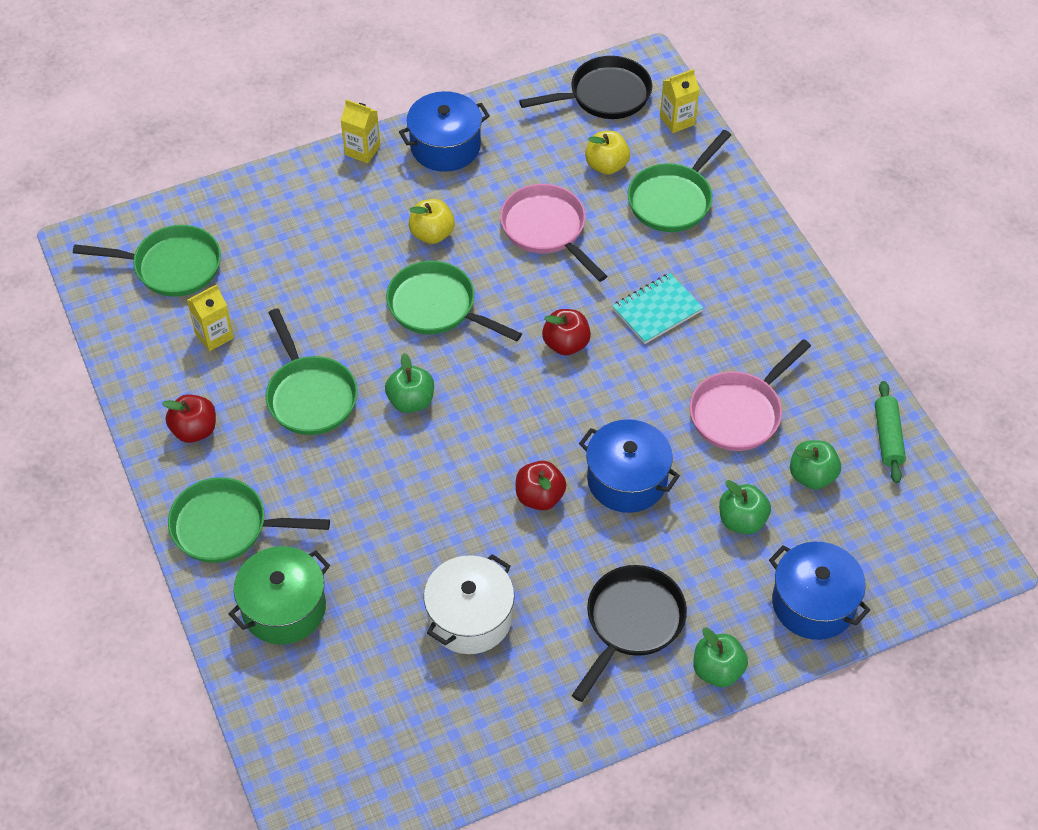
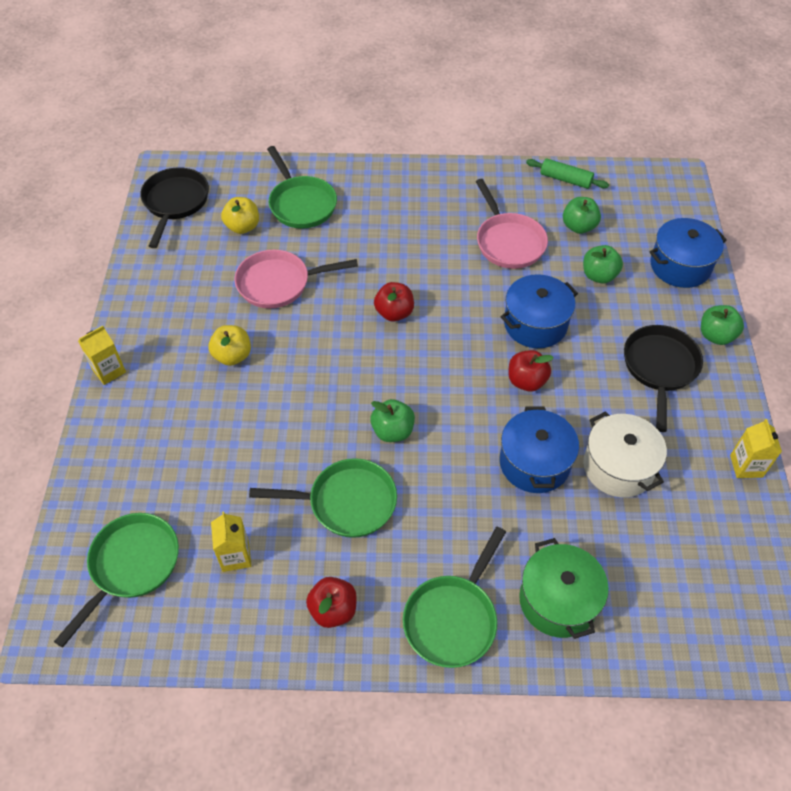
camera: 65 degrees left, 0 degrees up
green pan [386,261,522,342] -> none
blue pot [399,91,490,172] -> blue pot moved to [499,406,579,493]
black pan [572,565,687,702] -> black pan turned 45 degrees clockwise [624,325,703,432]
turquoise notebook [612,273,703,344] -> none
yellow carton [660,69,700,133] -> yellow carton moved to [730,419,782,478]

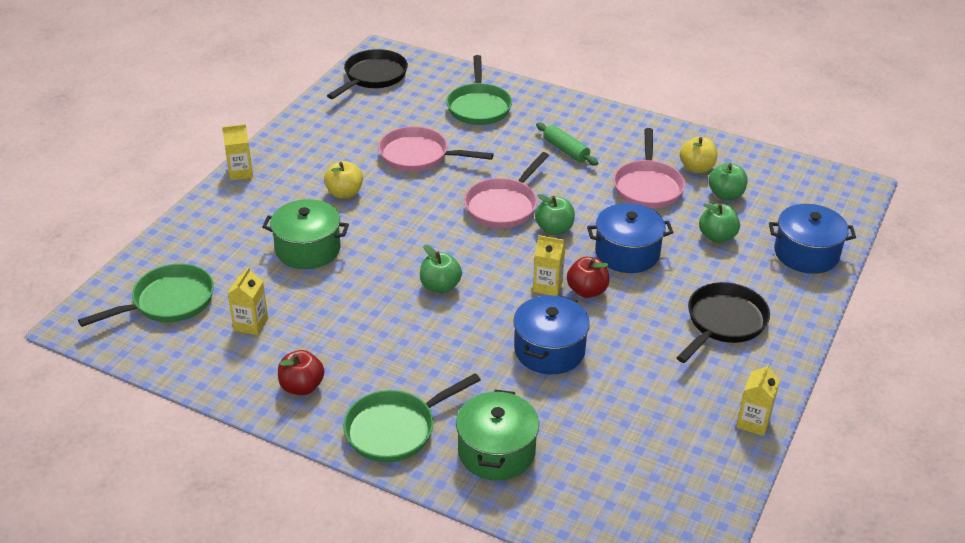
camera: 25 degrees right, 15 degrees down
yellow apple [221,197,259,234] -> yellow apple moved to [680,136,718,173]
green pan [249,458,397,538] -> none
red apple [374,282,414,321] -> pink pan [464,152,549,228]
green rolling pin [526,159,609,189] -> green rolling pin moved to [536,122,598,166]
white pot [583,411,667,497] -> none
green apple [701,305,744,345] -> green apple moved to [535,194,575,235]
none -> green pot [262,199,349,269]
none -> yellow carton [533,235,566,296]

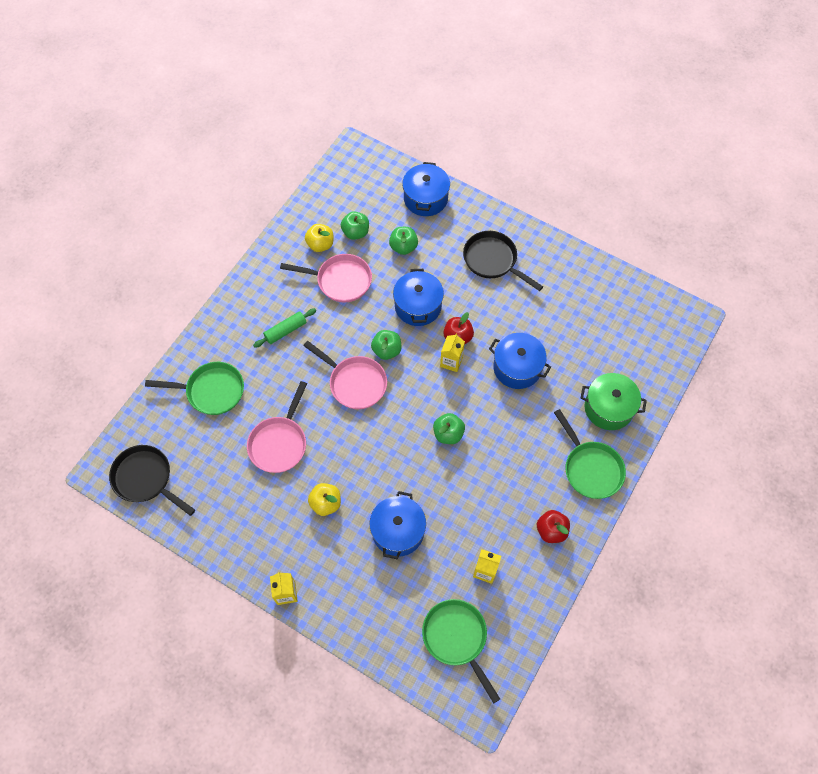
camera: 85 degrees left, 25 degrees up
green pot [262,199,349,269] -> blue pot [369,491,426,559]
yellow carton [736,363,780,436] -> none

